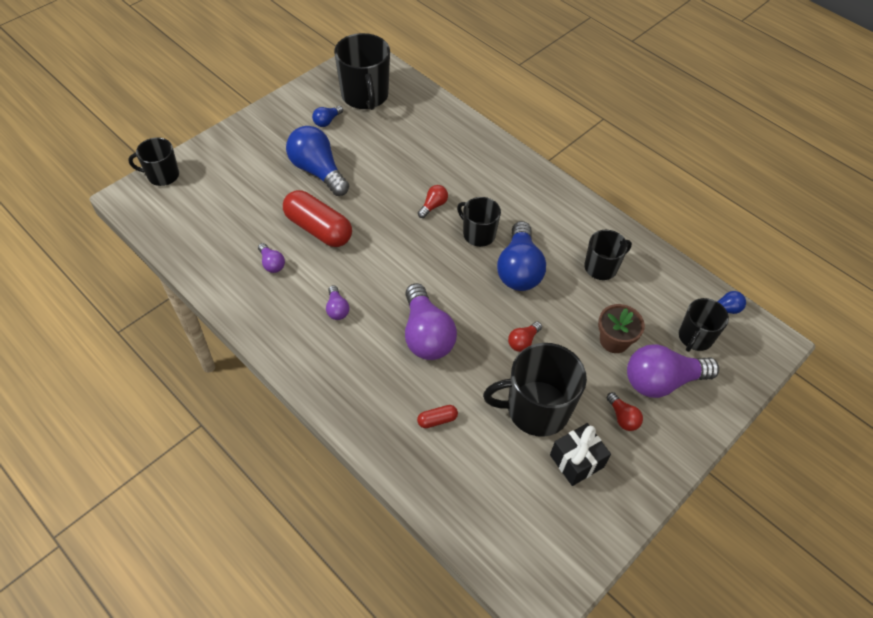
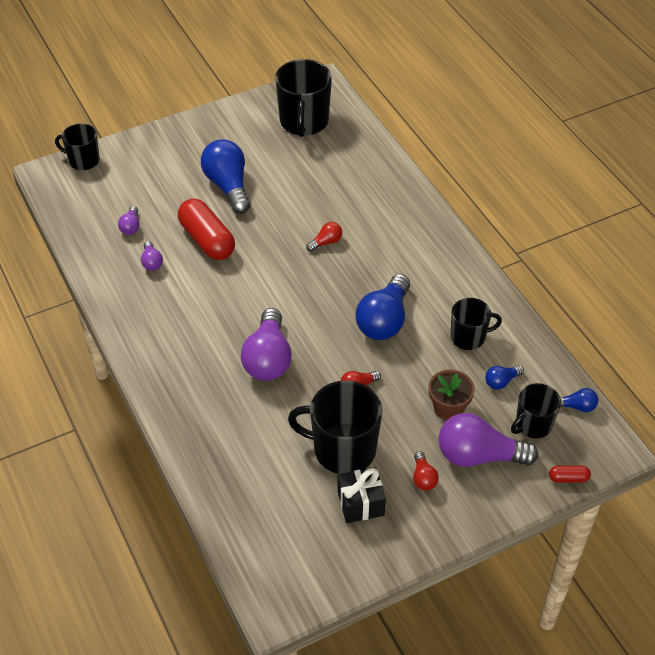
camera: 20 degrees right, 5 degrees down
blue light bulb [312,106,343,127] -> blue light bulb moved to [485,365,524,390]
purple light bulb [326,285,349,320] -> purple light bulb moved to [118,206,140,235]
red capsule [417,405,458,428] -> red capsule moved to [549,465,591,483]
black mug [457,197,501,247] -> none

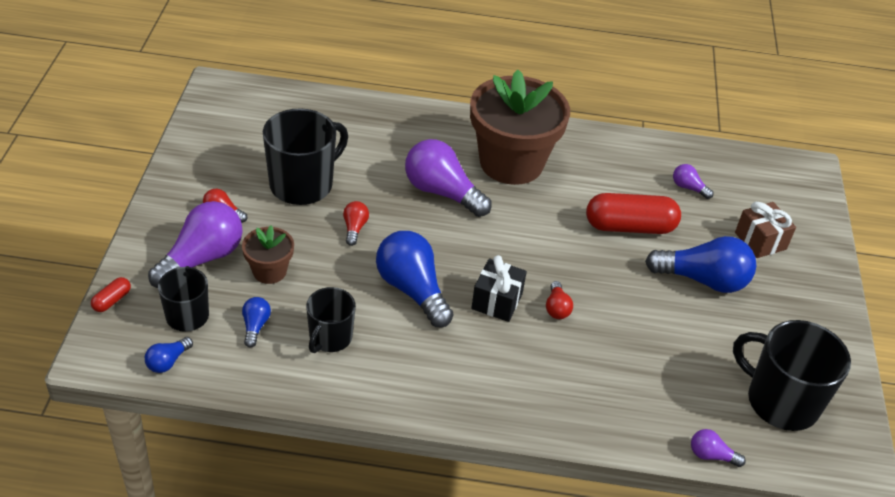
camera: 120 degrees right, 5 degrees down
black mug [55,123,100,170] -> none
purple light bulb [141,241,163,271] -> purple light bulb moved to [691,429,746,467]
black gift [337,467,386,523] -> black gift moved to [471,255,527,322]
none -> brown flower pot [470,70,570,185]
none -> brown gift [735,202,796,258]

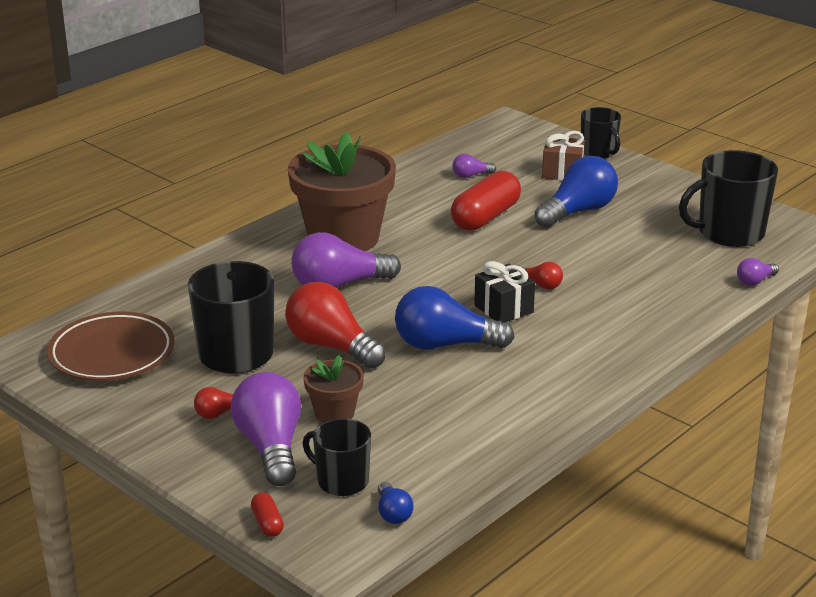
camera: 50 degrees left, 15 degrees down
blue light bulb [242,297,271,348] -> none
black mug [306,287,356,353] -> black mug moved to [581,107,621,159]
red light bulb [343,201,369,246] -> red light bulb [285,282,386,368], size x2.14
none -> brown plate [47,312,174,381]

